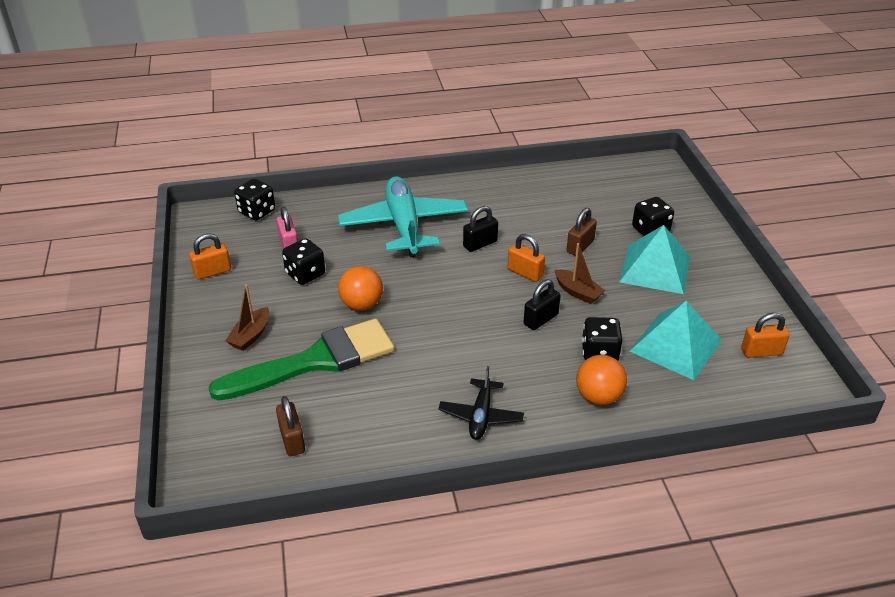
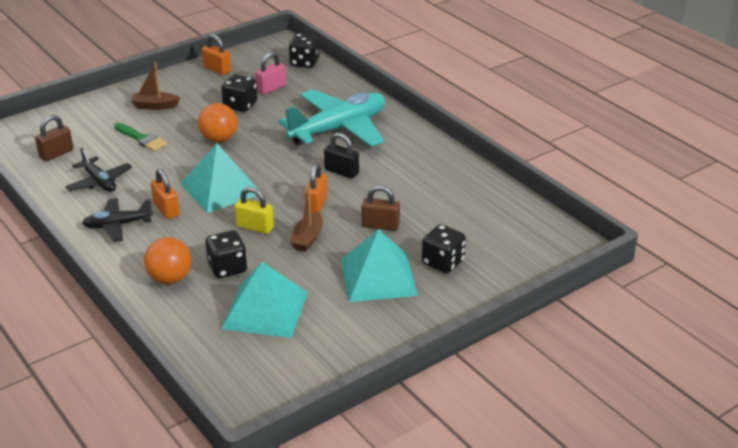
camera: 65 degrees right, 5 degrees down
green brush [208,318,394,401] -> green brush [114,123,168,151], size x0.45
black padlock [524,279,561,330] -> yellow padlock [234,187,274,234]
orange padlock [741,313,790,358] -> orange padlock moved to [151,169,180,219]
none -> black plane [65,147,132,192]
none -> turquoise pyramid [180,143,263,213]

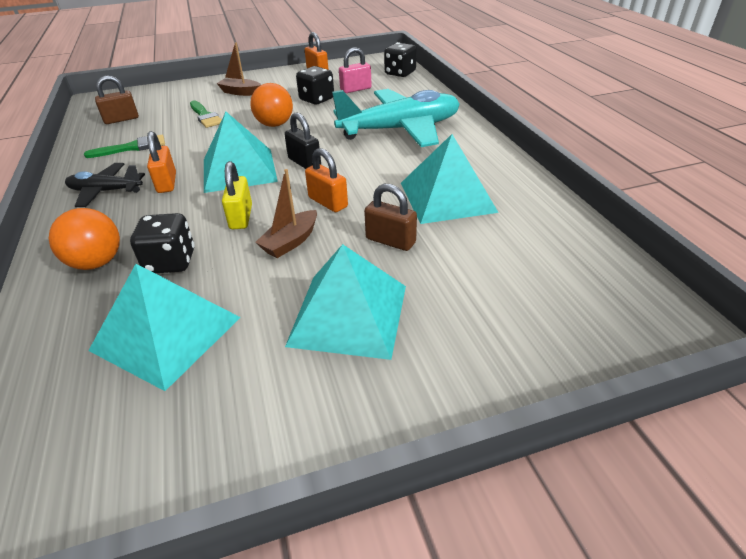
camera: 20 degrees right, 5 degrees up
black plane [65,147,132,192] -> green brush [84,135,165,158]
yellow padlock [234,187,274,234] -> yellow padlock turned 45 degrees clockwise [222,161,252,229]
orange padlock [304,163,327,214] -> orange padlock turned 75 degrees counterclockwise [305,148,348,212]
black padlock [324,133,359,179] -> black padlock moved to [284,112,321,169]
black dice [422,224,466,273] -> none
none -> turquoise pyramid [401,134,499,224]

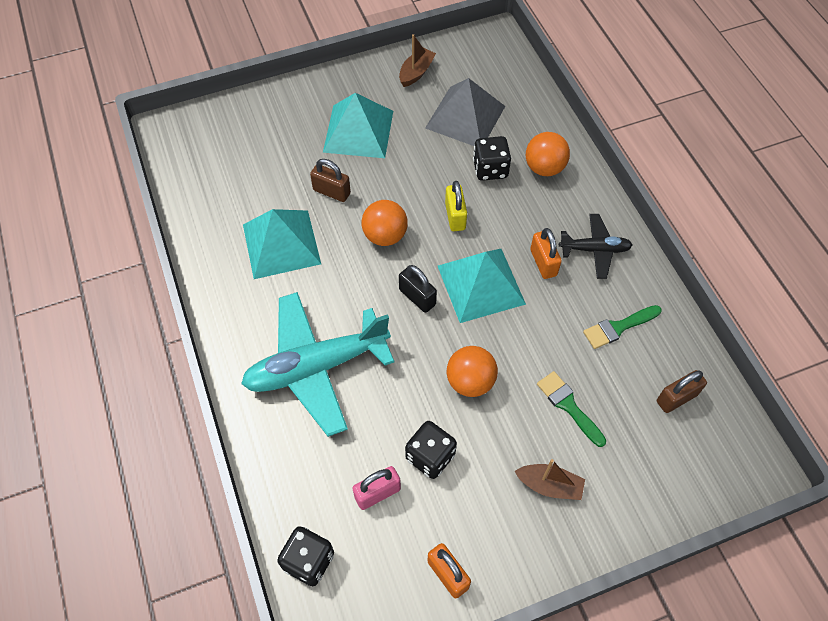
camera: 175 degrees right, 20 degrees up
turquoise pyramid [88,264,241,391] -> grey pyramid [425,78,505,146]
brown boat [255,169,317,258] -> brown boat moved to [399,34,436,87]
orange padlock [305,148,348,212] -> orange ball [362,200,408,246]

